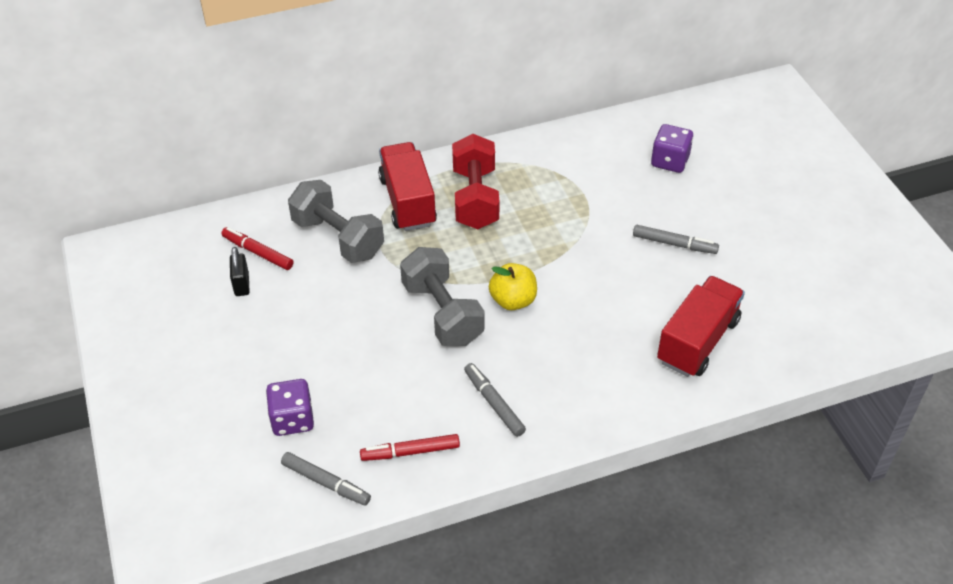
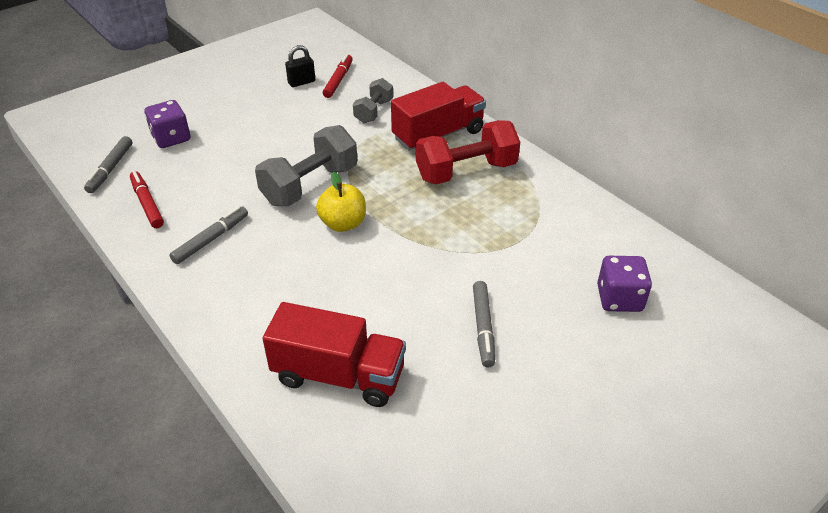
camera: 70 degrees right, 5 degrees down
grey dumbbell [288,180,384,263] -> grey dumbbell [353,78,393,123], size x0.58

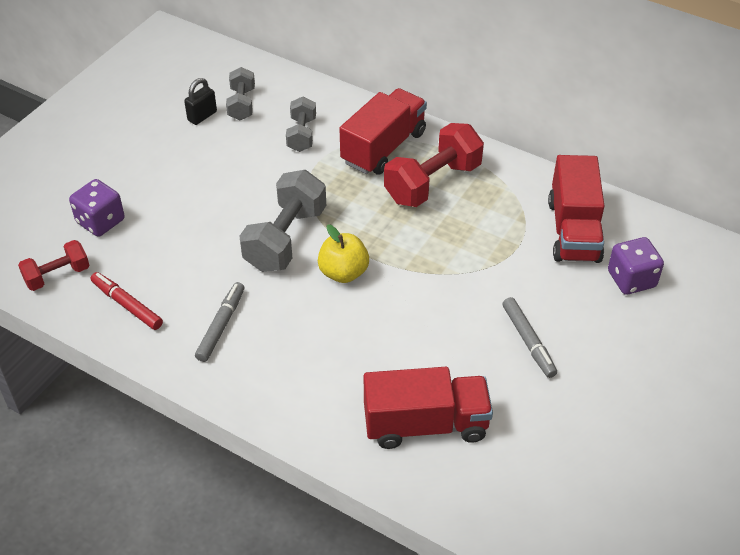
camera: 20 degrees left, 5 degrees up
grey marker [84,136,132,193] -> red dumbbell [18,240,89,291]
red marker [323,54,353,98] -> grey dumbbell [226,67,255,120]
none -> red truck [548,155,604,263]

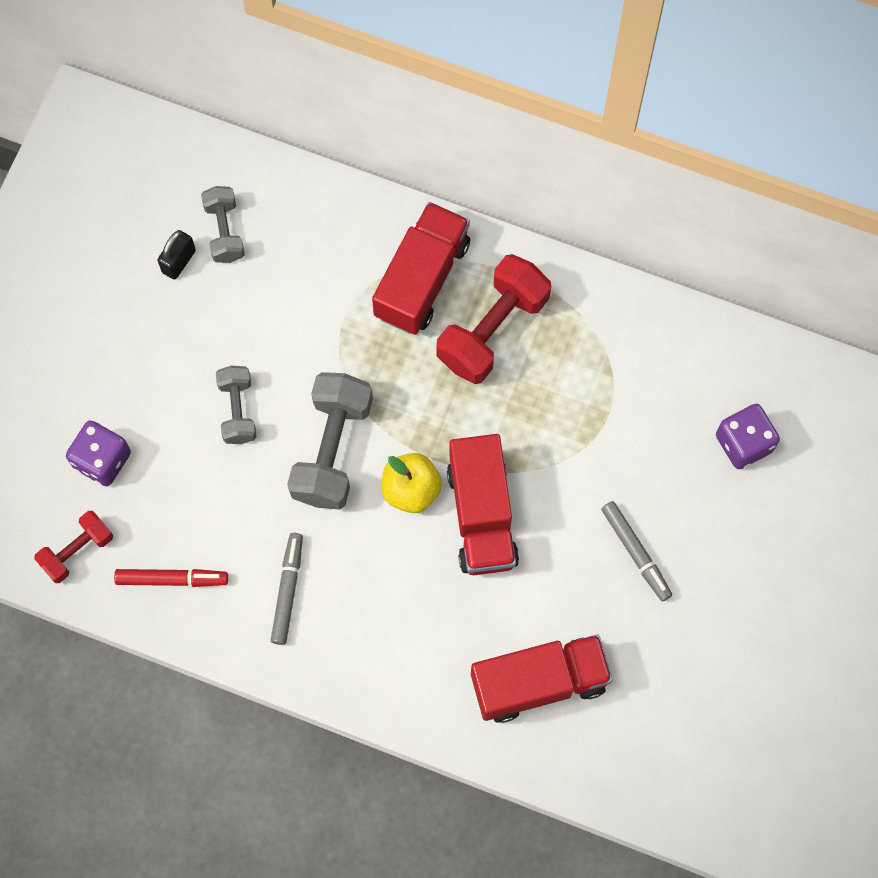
camera: 10 degrees left, 25 degrees up
red marker [91,272,163,330] -> red marker turned 150 degrees clockwise [114,569,228,587]
grey dumbbell [286,97,316,152] -> grey dumbbell moved to [216,366,256,444]
red truck [548,155,604,263] -> red truck moved to [447,434,519,575]

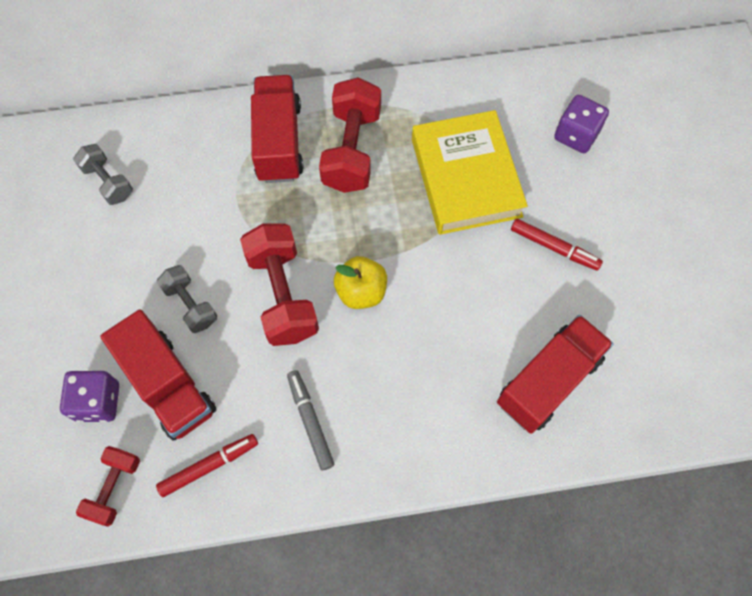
camera: 30 degrees left, 5 degrees down
black padlock [157,230,196,280] -> none
grey dumbbell [287,372,373,510] -> red dumbbell [240,224,319,346]
red truck [447,434,519,575] -> red truck moved to [100,309,217,441]
grey marker [601,501,672,601] -> red marker [511,219,603,271]
none -> yellow book [412,110,528,235]

